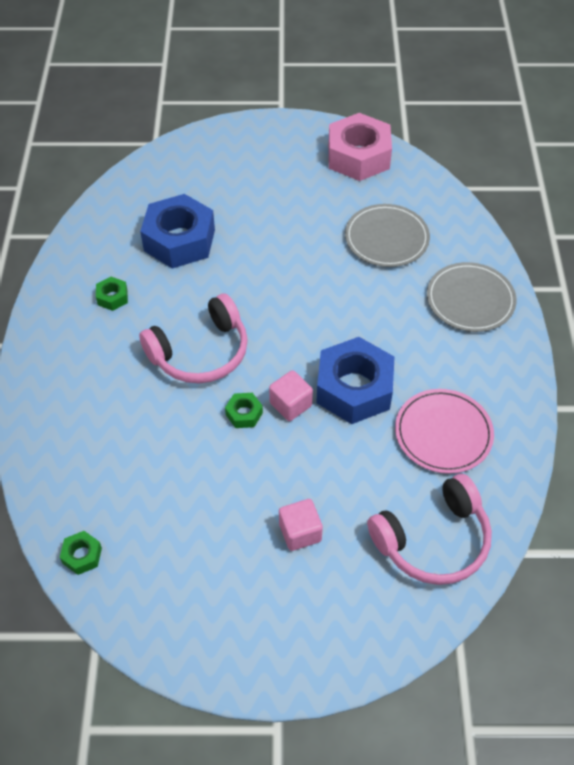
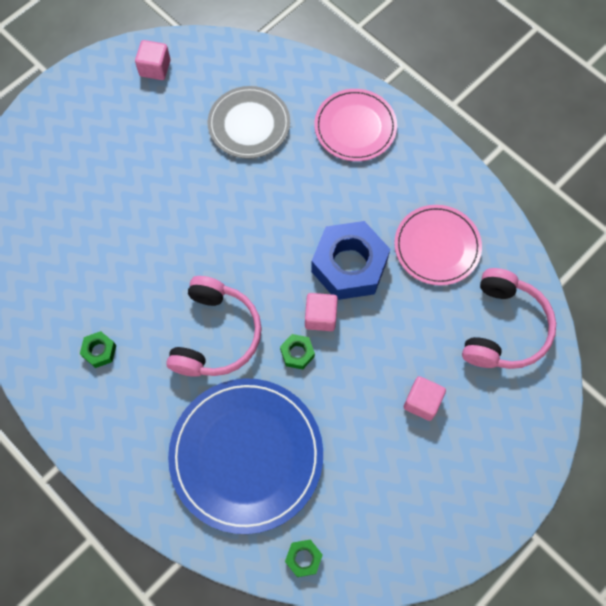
camera: 45 degrees left, 15 degrees up
blue nut [140,194,215,269] -> none
pink nut [328,113,392,181] -> pink cube [135,40,170,80]
grey plate [427,262,517,332] -> pink plate [314,89,397,161]
none -> blue plate [168,378,323,534]

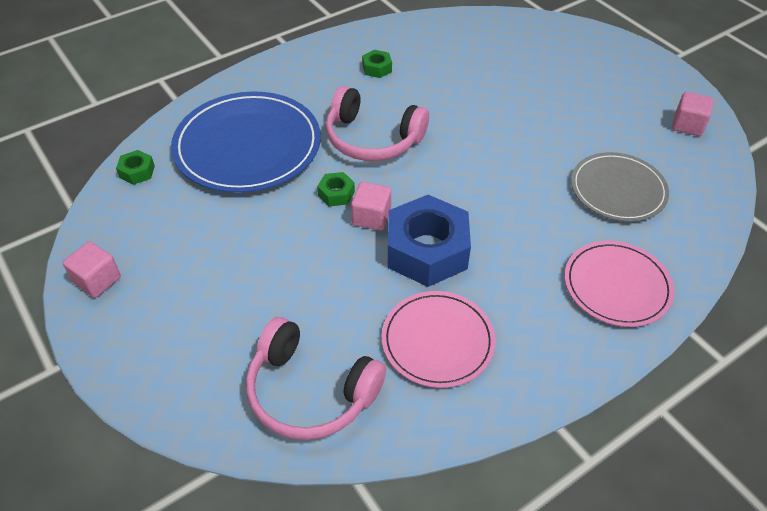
camera: 100 degrees right, 20 degrees down
pink cube [404,376,446,421] -> pink cube moved to [63,241,121,298]

